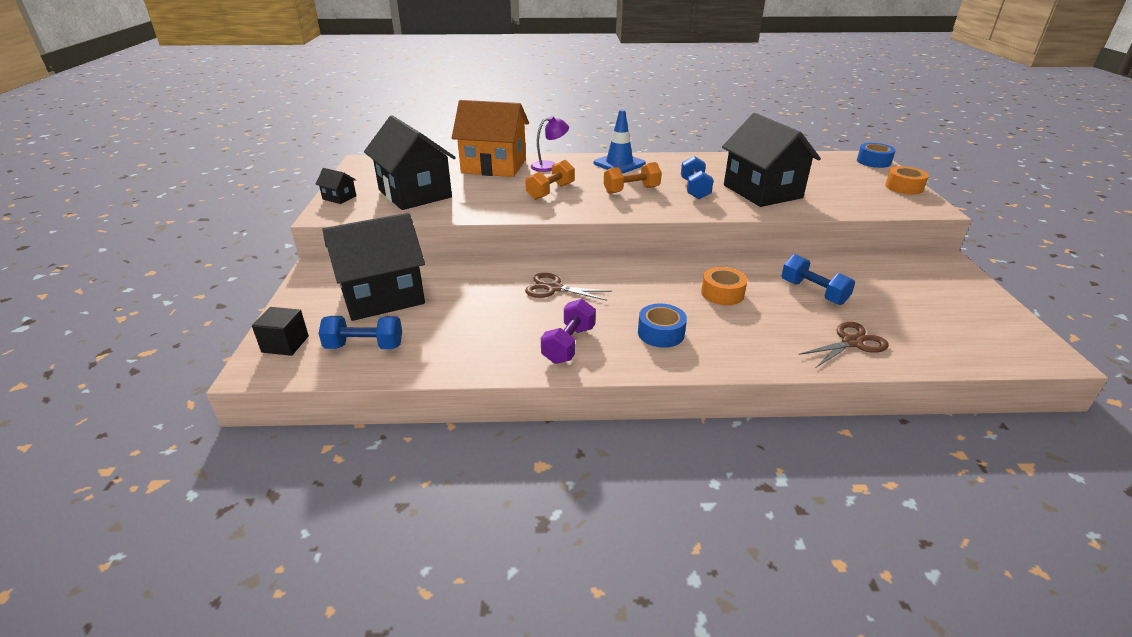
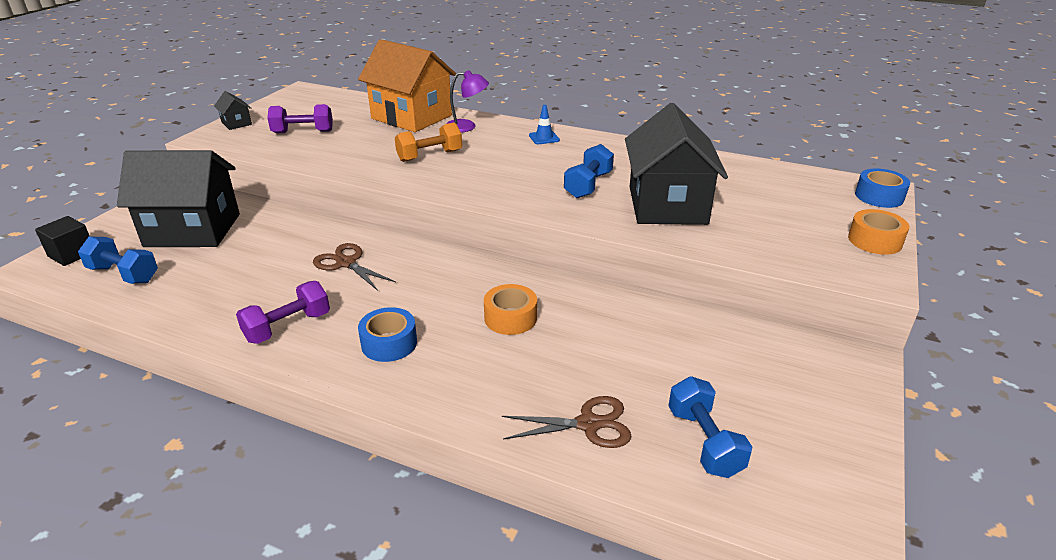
camera: 25 degrees right, 0 degrees up
black house [364,115,456,210] -> purple dumbbell [267,104,333,133]
blue traffic cone [593,110,646,174] -> blue traffic cone [529,105,560,144], size x0.54
orange dumbbell [604,162,662,194] -> none
blue dumbbell [782,254,855,305] -> blue dumbbell moved to [669,376,752,478]

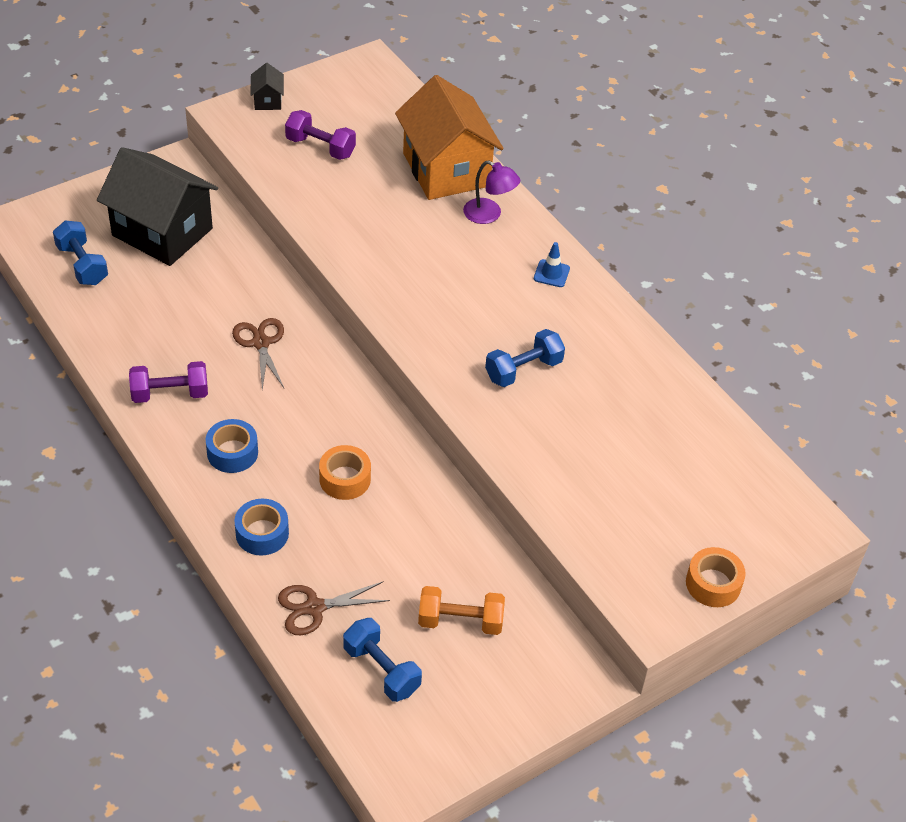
camera: 30 degrees right, 15 degrees up
black cube [35,216,89,266] -> none
orange dumbbell [395,123,462,162] -> orange dumbbell moved to [418,586,505,635]
brown scissors [502,396,632,448] -> brown scissors turned 135 degrees clockwise [278,581,390,635]
black house [625,103,728,225] -> none
blue dumbbell [669,376,752,478] -> blue dumbbell turned 60 degrees counterclockwise [343,618,422,702]
blue tape [855,168,910,208] -> blue tape moved to [234,499,289,556]

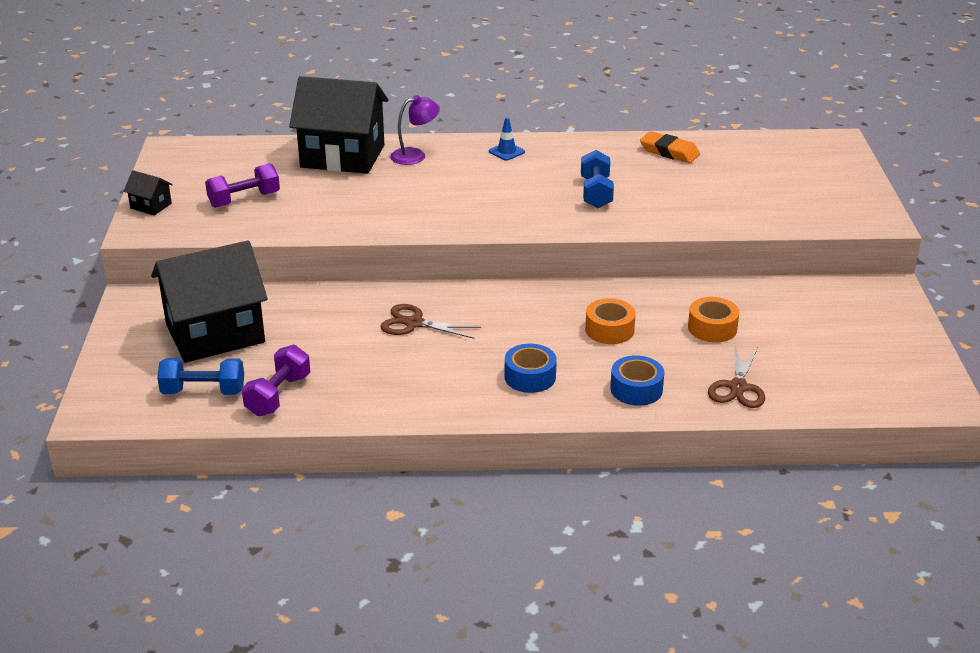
camera: 55 degrees left, 15 degrees down
purple dumbbell [129,361,208,403] -> purple dumbbell moved to [242,345,310,416]
blue dumbbell [343,618,422,702] -> none
orange house [395,75,504,200] -> black house [289,76,388,174]
orange dumbbell [418,586,505,635] -> none
orange tape [686,547,746,607] -> orange tape moved to [688,297,739,342]
none -> orange eraser [640,131,700,163]

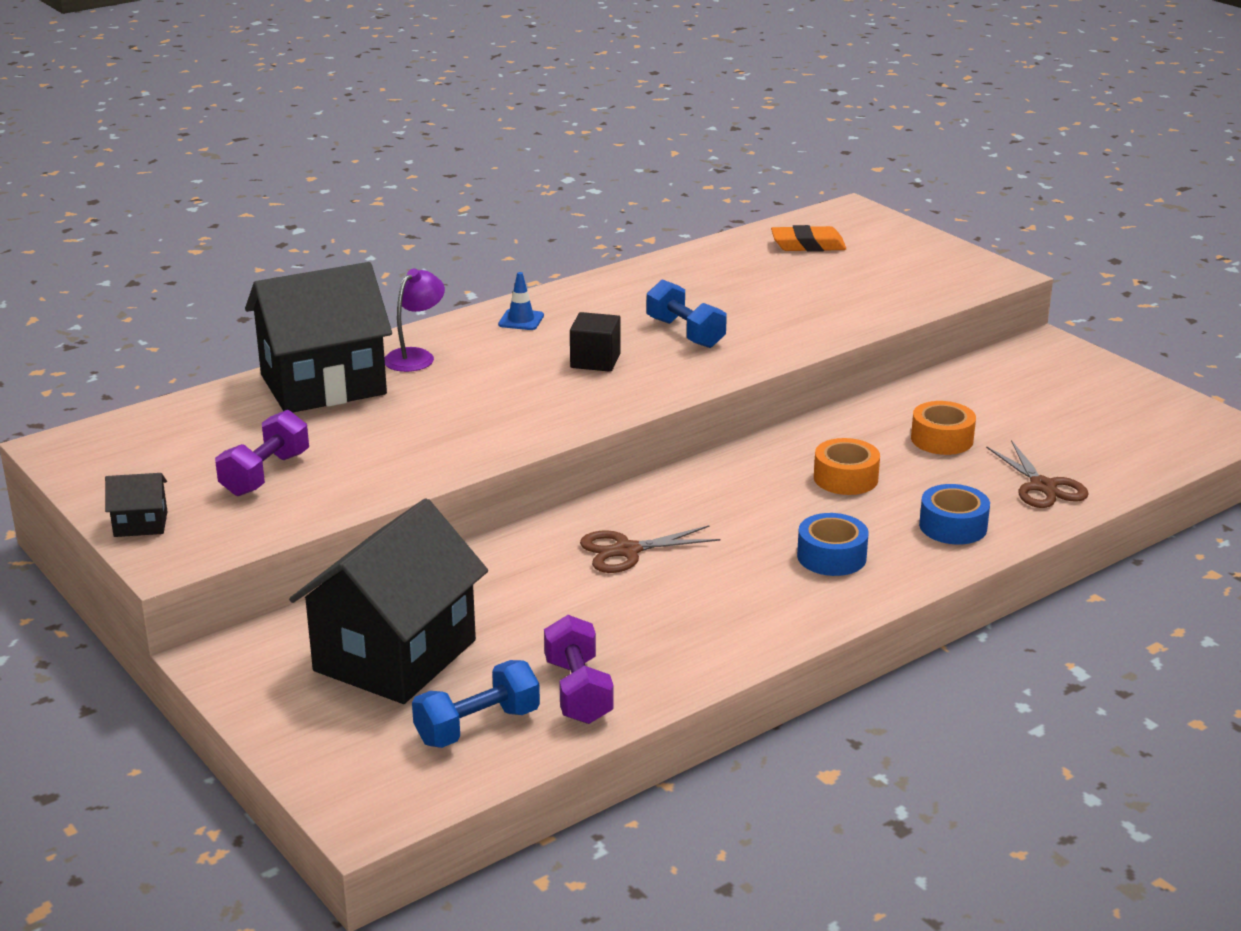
camera: 35 degrees left, 5 degrees down
orange eraser [640,131,700,163] -> orange eraser moved to [771,225,846,252]
none -> black cube [570,312,621,372]

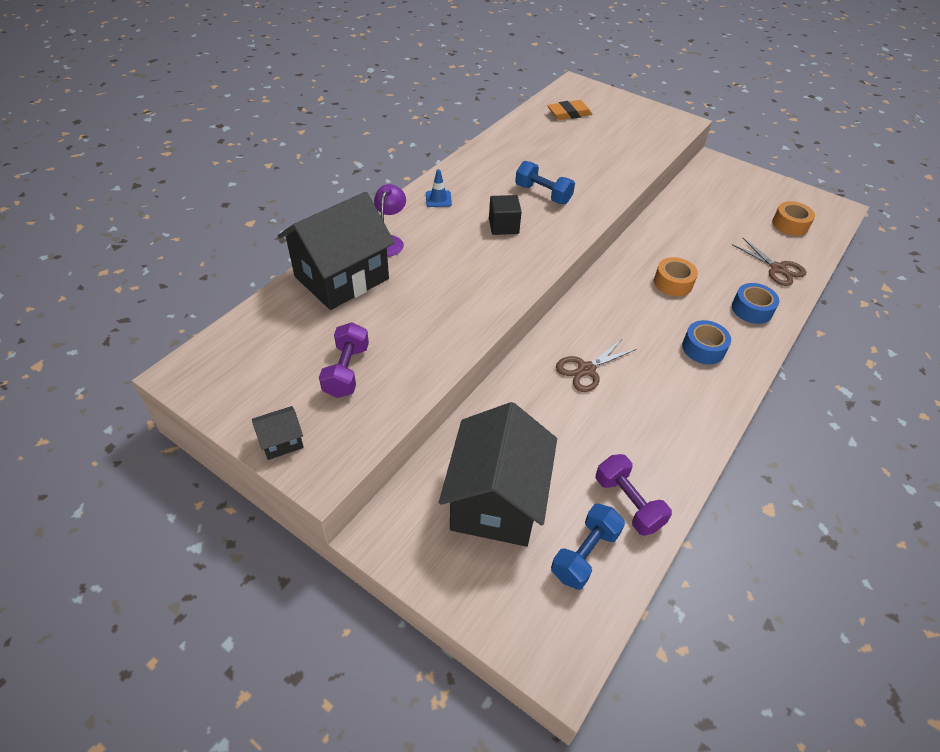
camera: 20 degrees left, 20 degrees up
orange tape [911,401,976,455] -> orange tape moved to [772,201,815,236]

